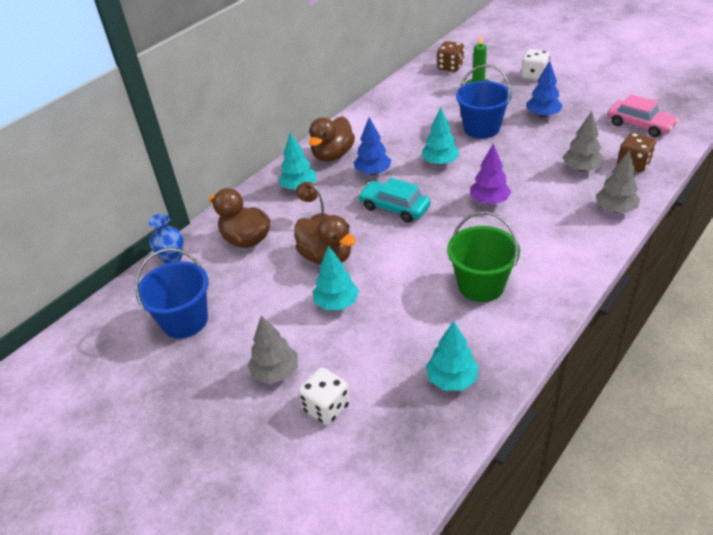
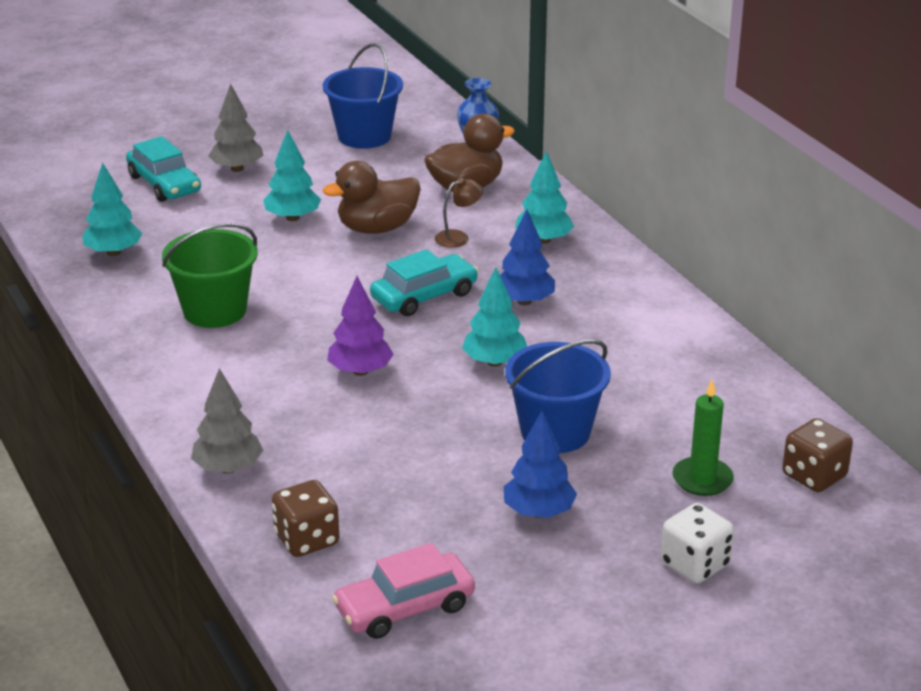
camera: 110 degrees right, 10 degrees down
white dice [298,367,350,425] -> turquoise car [126,136,201,202]
brown duck [309,116,355,162] -> none
grey tree [563,111,603,172] -> none

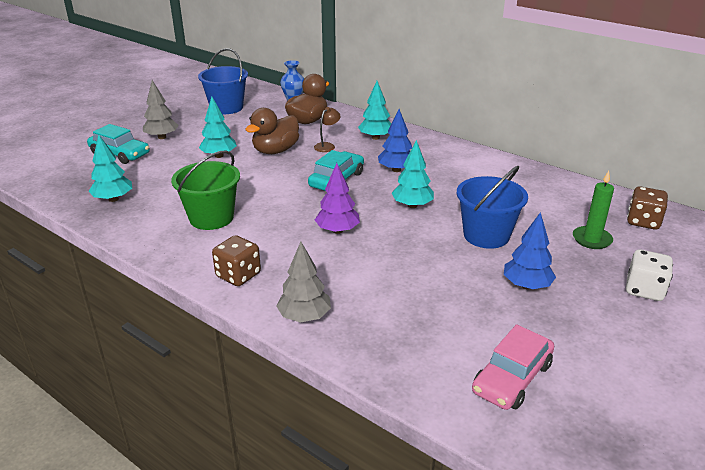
camera: 25 degrees left, 0 degrees up
brown dice [272,480,339,557] -> brown dice moved to [212,235,261,286]

